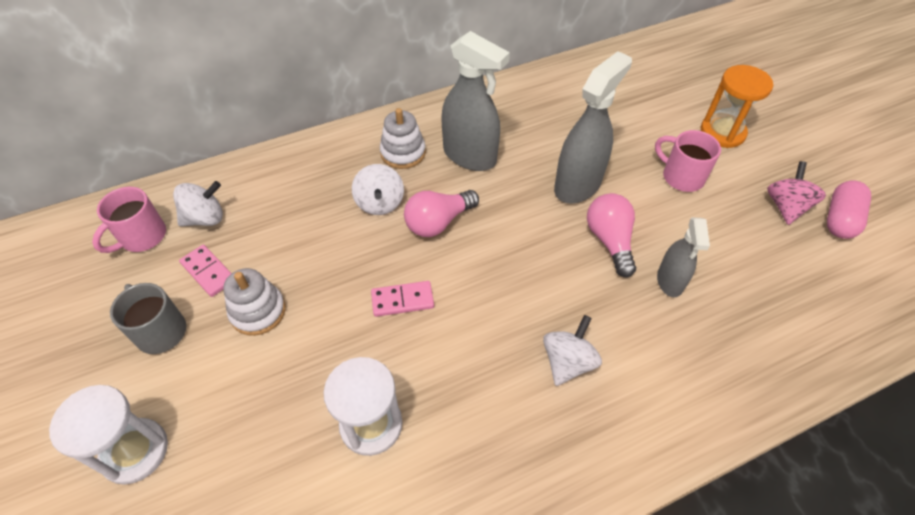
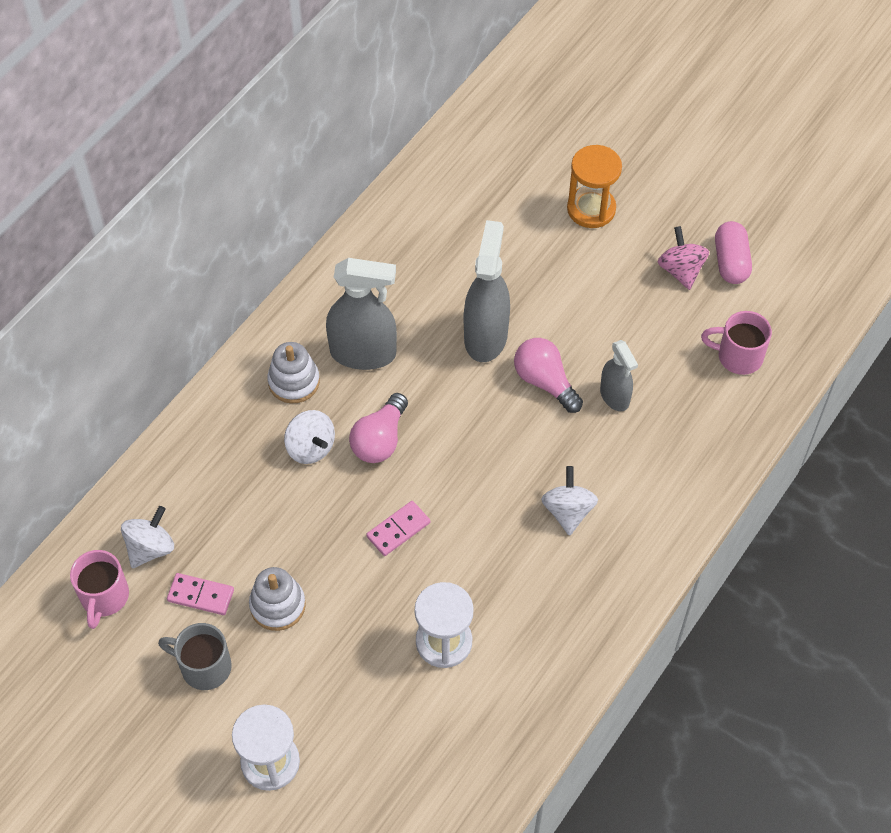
camera: 30 degrees left, 5 degrees up
pink mug [655,130,721,192] -> pink mug moved to [701,311,772,375]

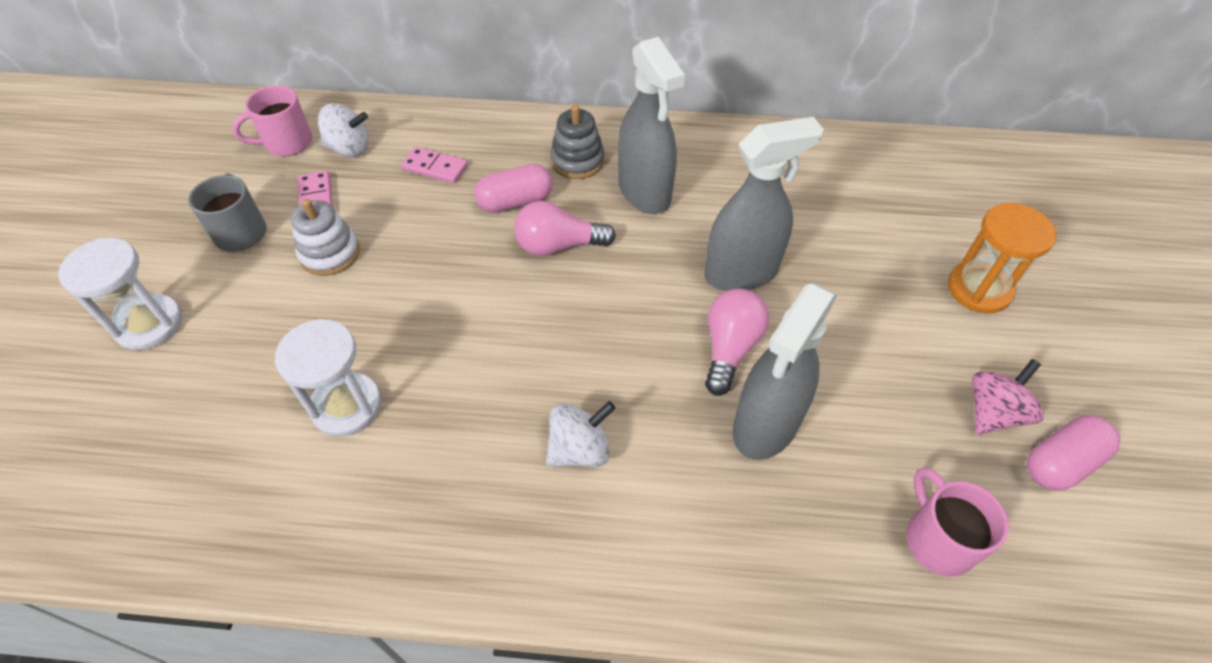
camera: 60 degrees right, 5 degrees down
white stacking toy [267,342,320,404] -> grey stacking toy [550,105,604,179]
white spinning top [284,410,335,464] -> pink capsule [474,164,553,213]
pink domino [366,501,430,556] -> pink domino moved to [401,147,468,184]
grey spray bottle [600,340,638,411] -> grey spray bottle [733,283,838,460], size x1.69

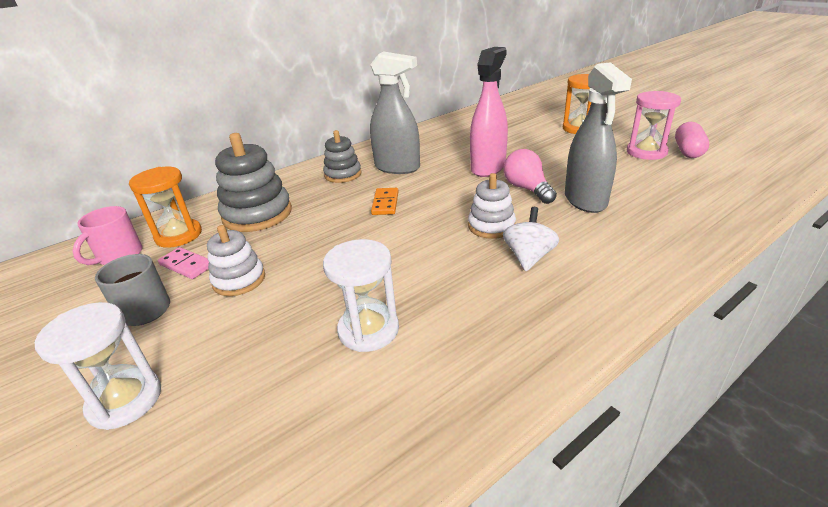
camera: 40 degrees left, 20 degrees down
white spinning top [318,103,369,157] -> orange hourglass [129,167,202,248]
pink domino [401,147,468,184] -> grey stacking toy [215,133,292,232]
pink capsule [474,164,553,213] -> none
pink light bulb [514,201,616,256] -> orange domino [371,188,399,215]
grey spray bottle [704,117,824,291] -> pink spray bottle [470,47,508,177]
pink mug [906,467,1009,577] -> none
pink spinning top [972,359,1044,435] -> pink hourglass [627,91,681,160]
none -> white stacking toy [468,173,516,239]

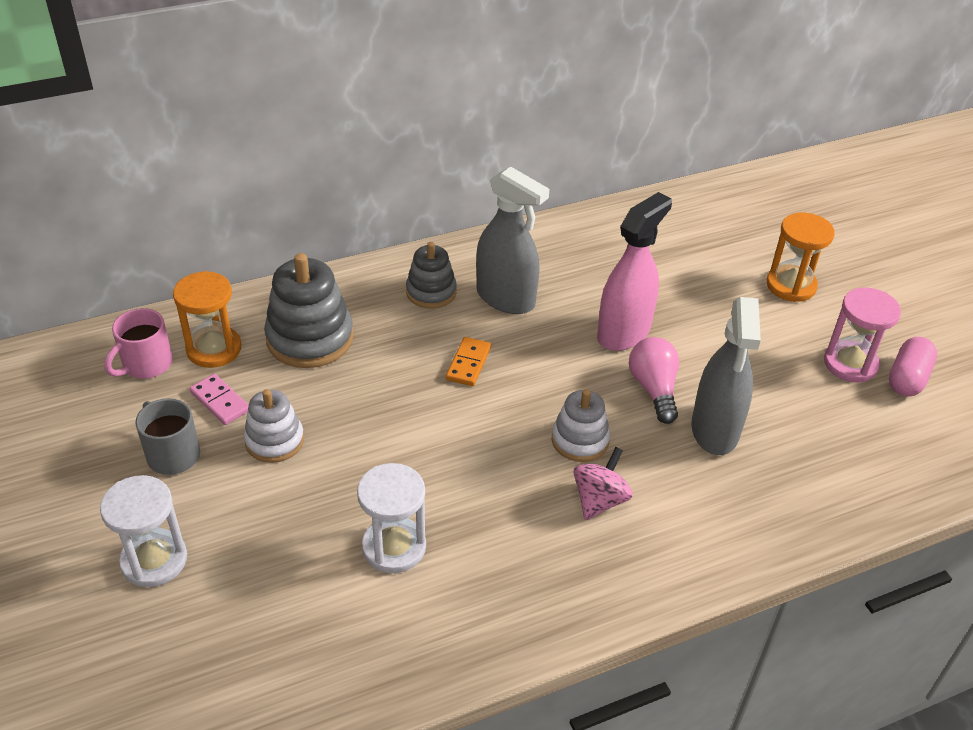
camera: 10 degrees right, 10 degrees up
white spinning top [503,207,559,271] -> pink spinning top [573,447,633,520]

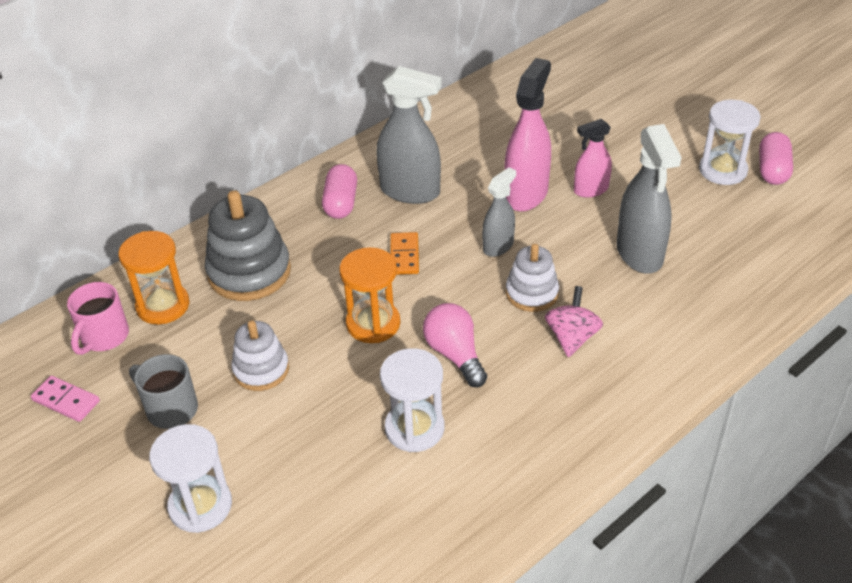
camera: 15 degrees left, 0 degrees up
pink domino [190,374,249,425] -> pink domino moved to [31,376,100,422]
grey stacking toy [406,242,457,308] -> pink capsule [322,164,357,219]
pink light bulb [629,337,679,424] -> pink light bulb moved to [423,303,487,387]
orange hourglass [766,213,835,302] -> orange hourglass moved to [339,247,400,343]
pink hourglass [824,287,901,383] -> white hourglass [699,100,761,185]
none -> grey spray bottle [482,167,516,257]
none -> pink spray bottle [574,119,612,198]

